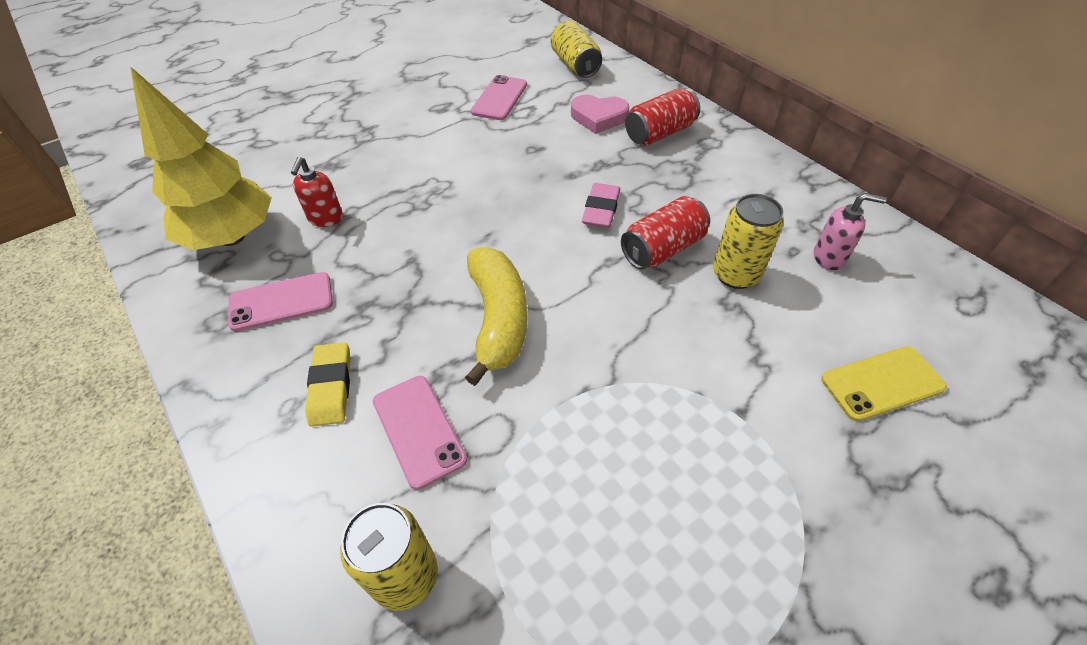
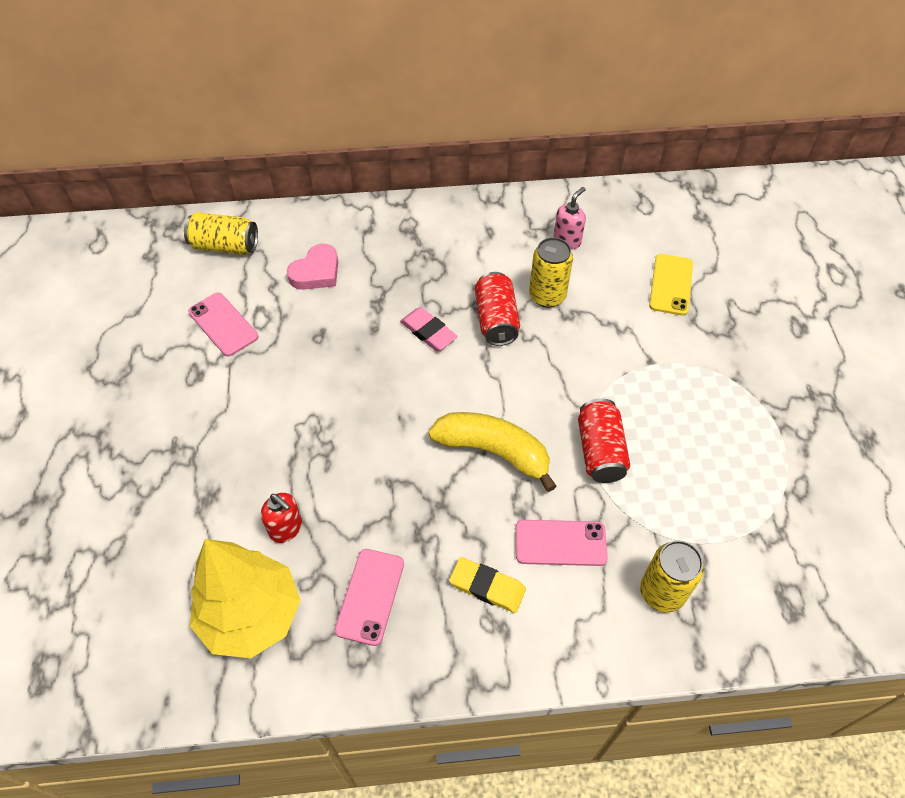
camera: 60 degrees left, 5 degrees up
red can [625,88,700,146] -> red can moved to [578,398,630,483]

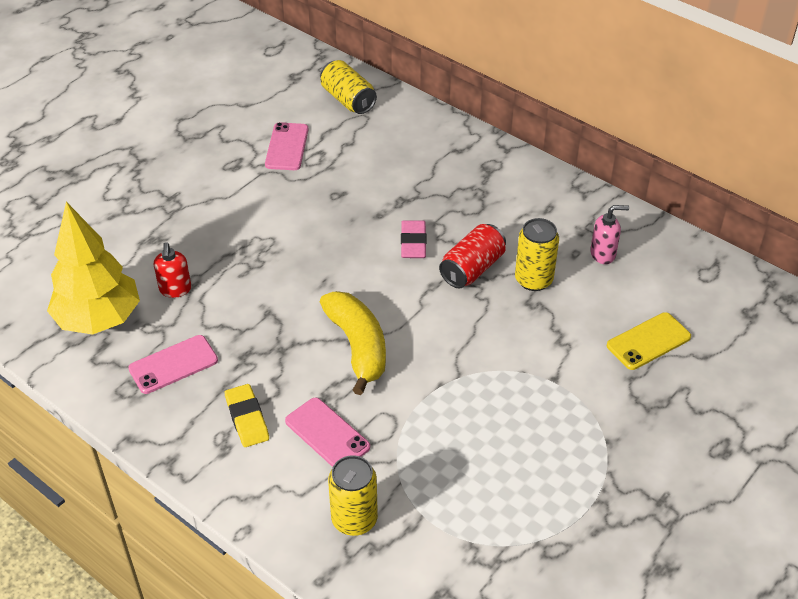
camera: 45 degrees right, 10 degrees down
pink heart [287,244,338,290] -> none
red can [578,398,630,483] -> none

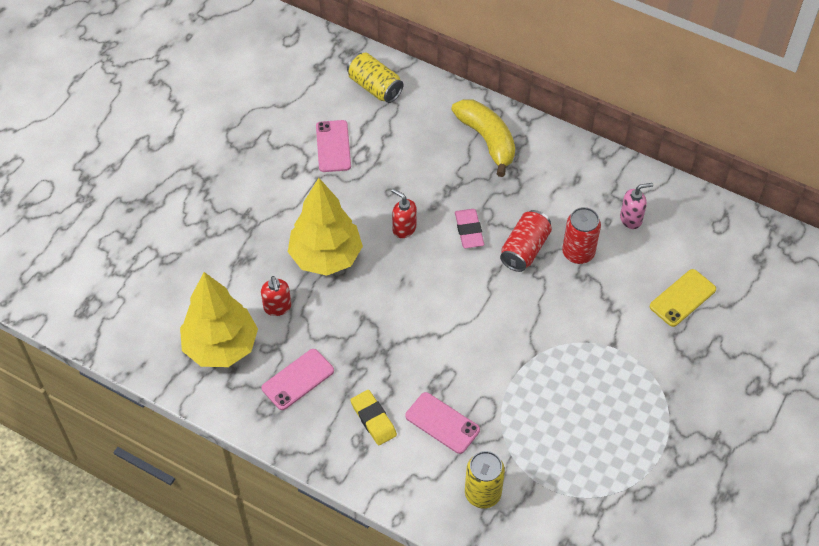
camera: 10 degrees left, 10 degrees up
yellow banana [320,291,386,395] -> yellow banana moved to [451,99,515,177]
yellow can [515,218,559,291] -> red can [562,207,601,264]
none -> yellow tree [288,178,363,276]
none -> red soap dispenser [391,189,417,238]

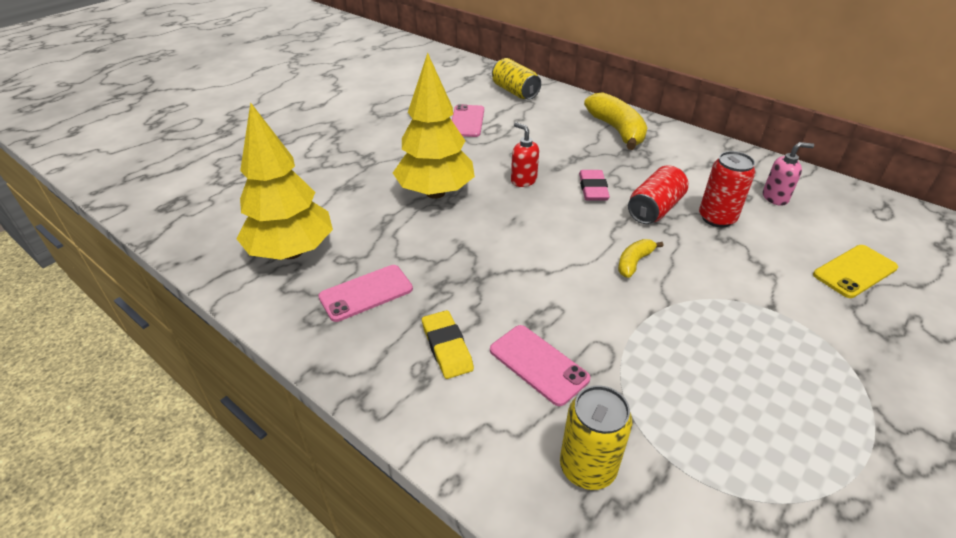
camera: 10 degrees right, 15 degrees down
red soap dispenser [261,276,291,316] -> none
none -> yellow banana [618,239,663,278]

